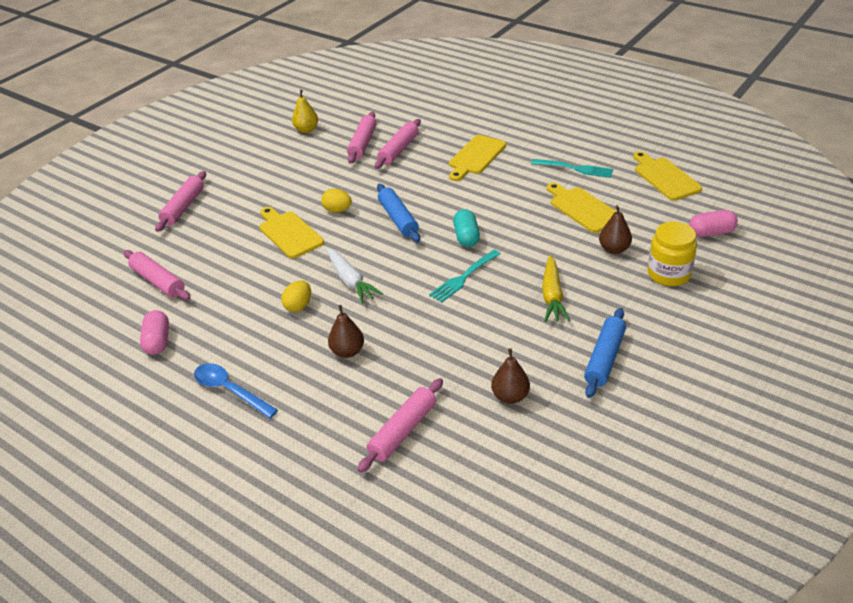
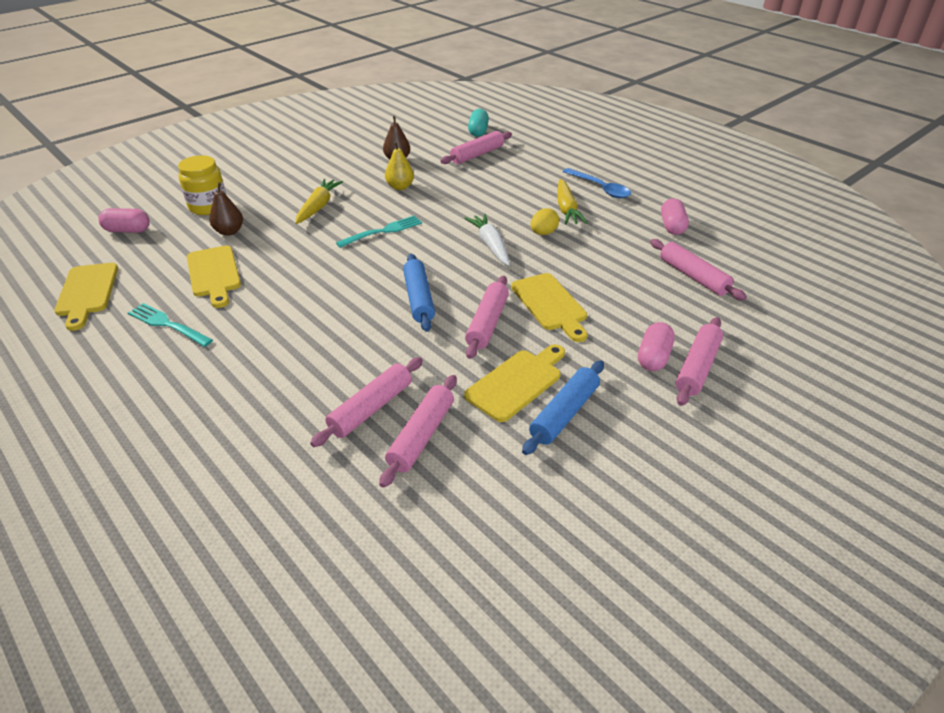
camera: 170 degrees left, 0 degrees up
yellow pear [292,90,318,133] -> yellow pear moved to [385,141,414,190]
yellow egg [321,189,352,213] -> pink rolling pin [465,276,509,359]
brown pear [328,305,364,358] -> none
yellow cutting board [449,135,506,181] -> yellow cutting board moved to [464,344,565,422]
turquoise capsule [453,209,480,247] -> turquoise capsule moved to [468,109,489,137]
blue rolling pin [584,308,626,398] -> blue rolling pin moved to [522,360,604,455]
none -> yellow carrot [558,179,588,225]
none -> pink capsule [638,322,675,371]

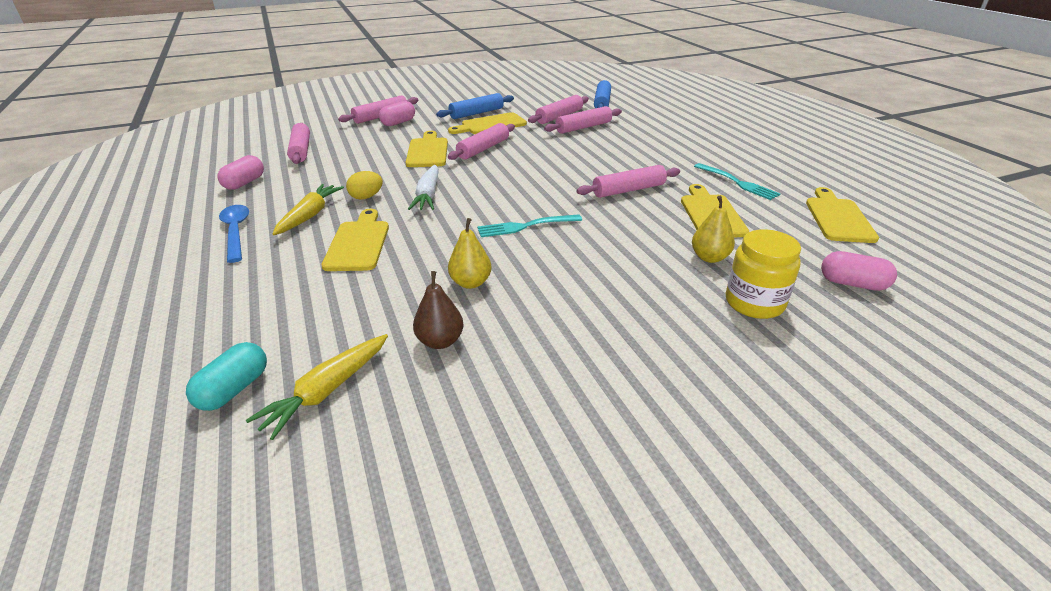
camera: 160 degrees left, 5 degrees down
brown pear [209,182,243,236] -> yellow pear [692,196,735,263]
yellow carrot [295,179,343,224] -> yellow carrot moved to [246,334,388,440]
blue rolling pin [403,254,435,332] -> blue rolling pin moved to [594,80,611,108]
pink rolling pin [441,131,512,164] -> pink rolling pin moved to [577,165,680,198]
none -> yellow cutting board [322,209,389,271]

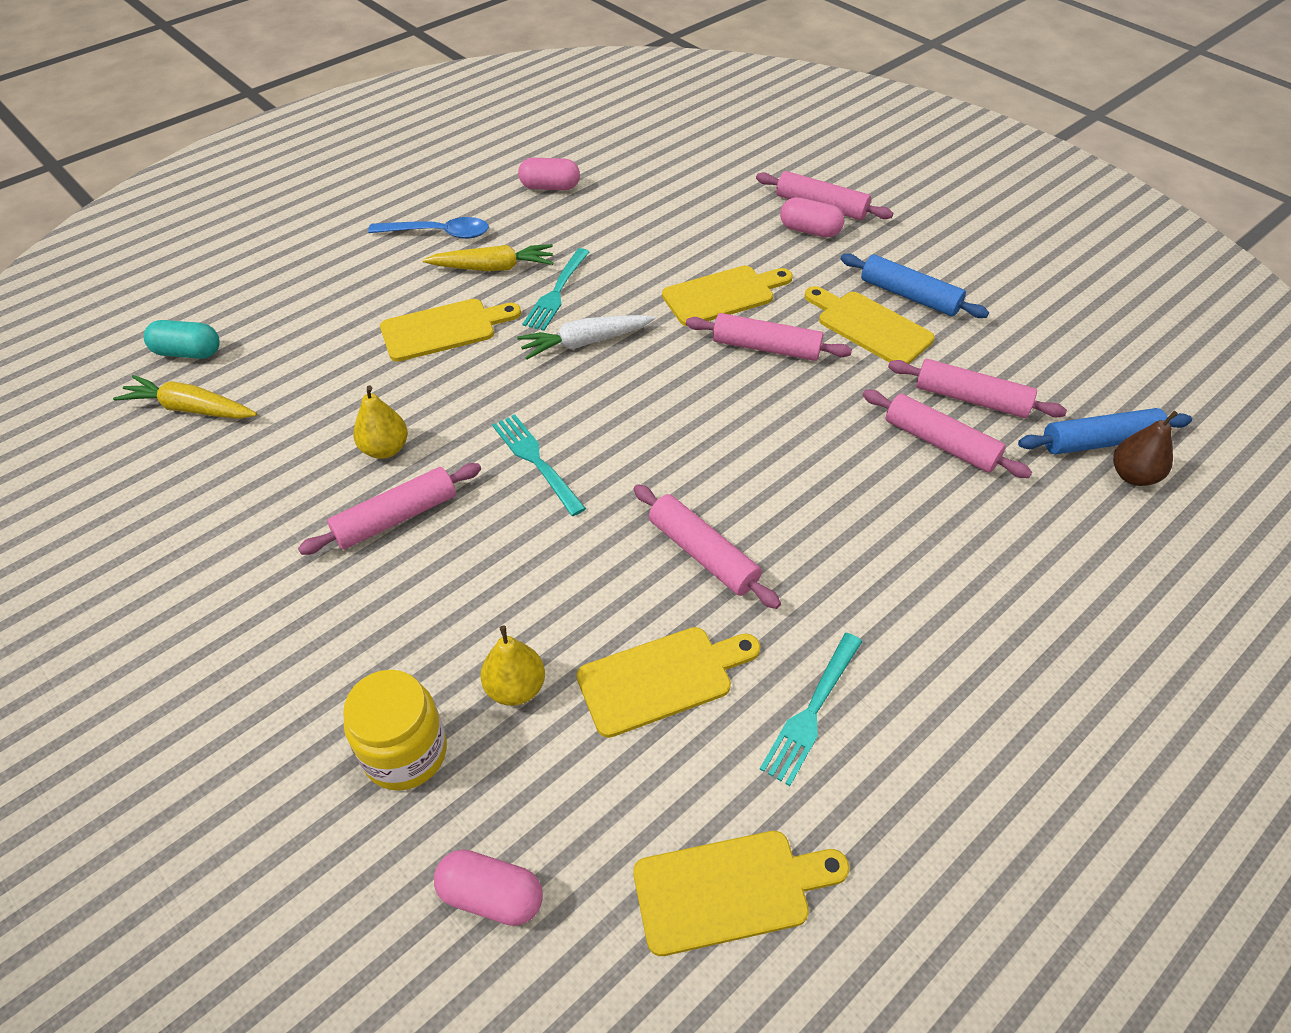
camera: 70 degrees right, 15 degrees up
blue spoon [219,205,249,263] -> blue spoon turned 45 degrees clockwise [368,217,489,239]
pink rolling pin [287,123,310,164] -> pink rolling pin moved to [298,463,481,555]
yellow egg [346,171,383,200] -> turquoise fork [522,248,589,331]
brown pear [413,271,464,349] -> brown pear moved to [1113,411,1178,486]
pink capsule [821,251,897,291] -> pink capsule turned 75 degrees counterclockwise [434,849,543,926]

